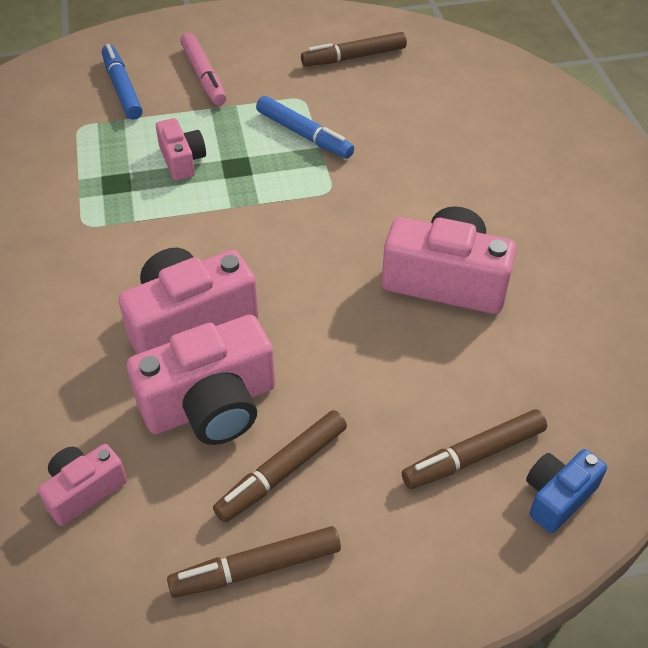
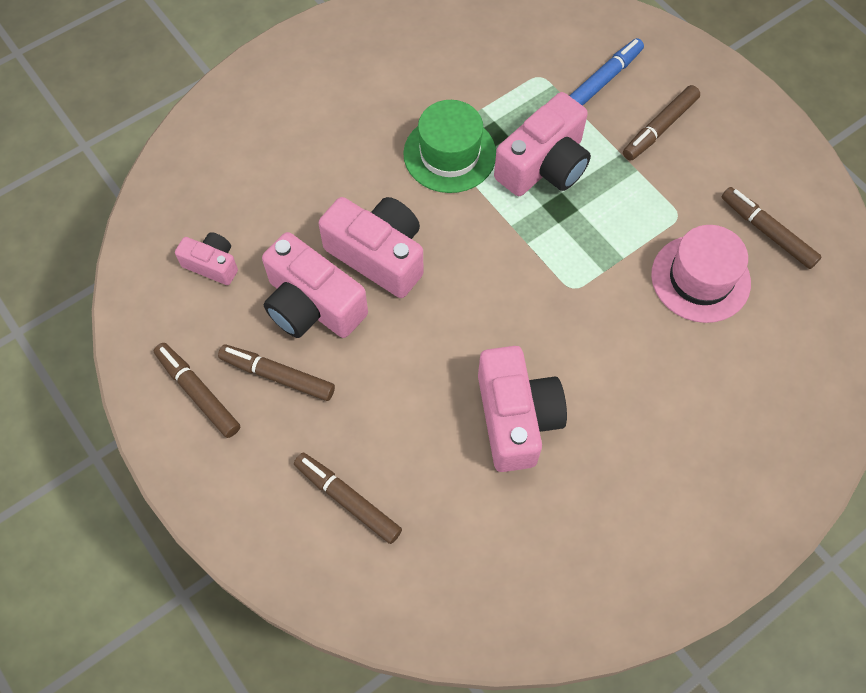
camera: 65 degrees right, 15 degrees up
pink camera [156,118,206,181] -> pink camera [494,92,591,196], size x1.82
pink marker [180,32,226,106] -> brown marker [623,85,700,161]
blue marker [256,96,354,158] -> none
blue camera [526,449,607,533] -> none
none -> green hat [403,100,496,193]
none -> pink hat [651,225,751,323]

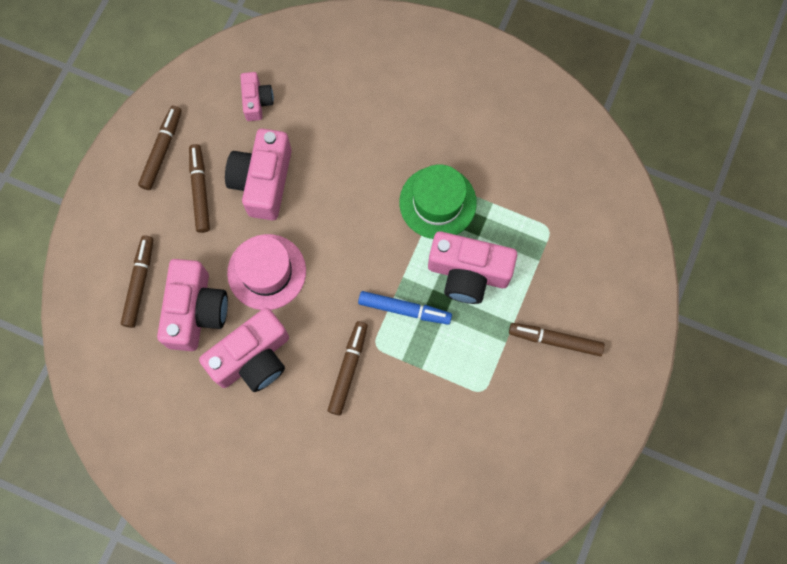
camera: 60 degrees right, 10 degrees up
pink camera [318,197,424,298] -> pink camera moved to [157,259,228,351]
blue marker [569,38,644,106] -> blue marker moved to [358,291,452,325]
pink hat [651,225,751,323] -> pink hat moved to [227,234,306,310]
brown marker [722,187,822,269] -> brown marker moved to [328,321,368,415]

